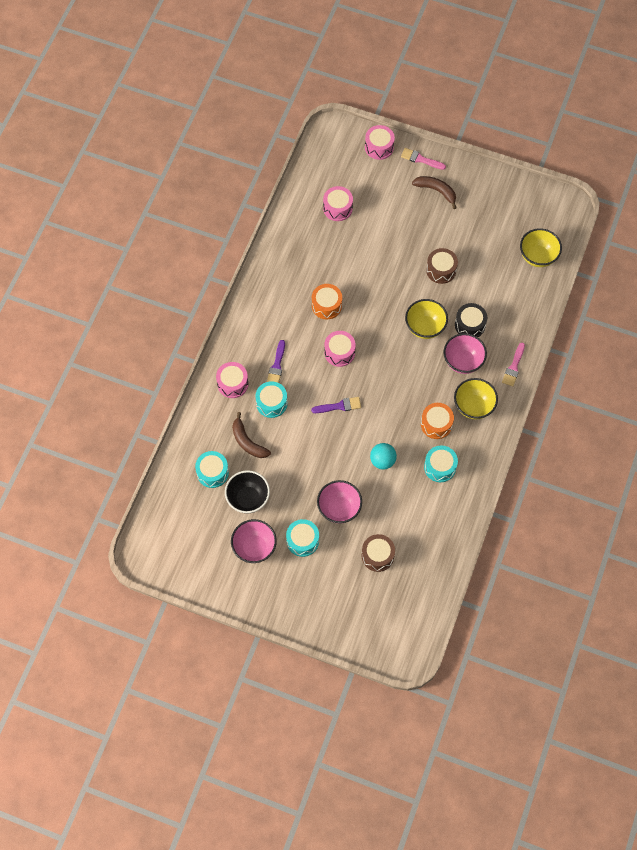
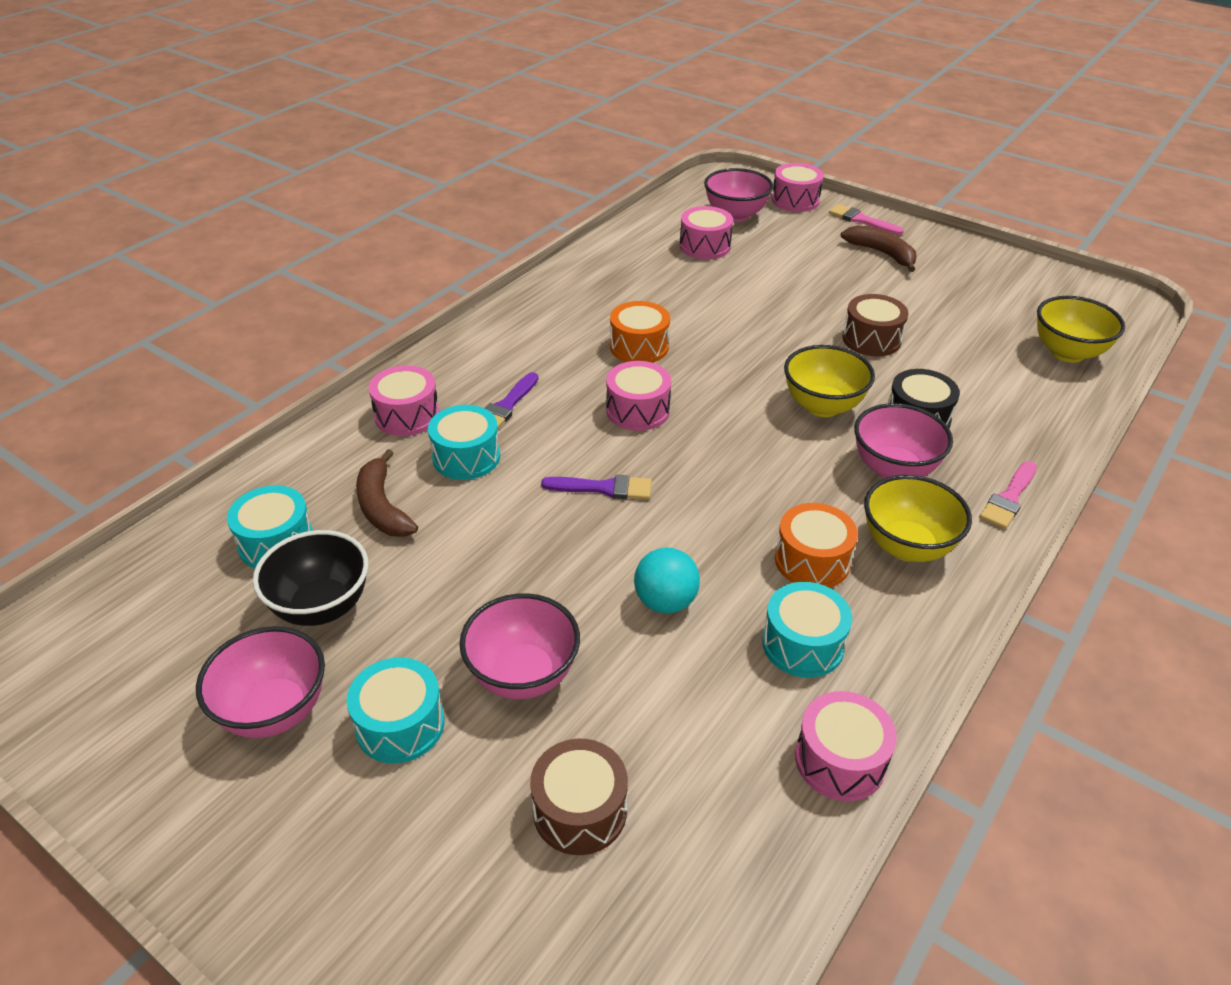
camera: 15 degrees right, 25 degrees down
none -> pink bowl [704,168,773,222]
none -> pink drum [795,691,897,801]

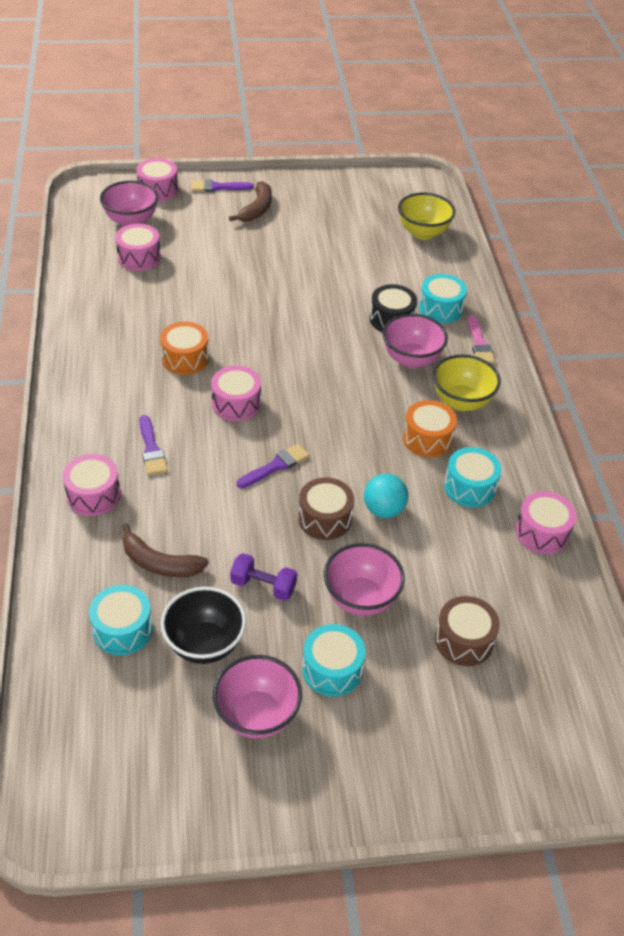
camera: 45 degrees left, 5 degrees up
turquoise drum [428,405,500,480] -> turquoise drum moved to [419,274,467,323]
yellow bowl [784,345,875,417] -> none
pink brush [829,204,904,235] -> purple brush [191,180,254,192]
brown banana [841,225,917,272] -> brown banana turned 105 degrees clockwise [229,181,272,222]
brown drum [843,294,908,356] -> brown drum moved to [298,477,354,540]
none -> purple dumbbell [230,553,297,601]

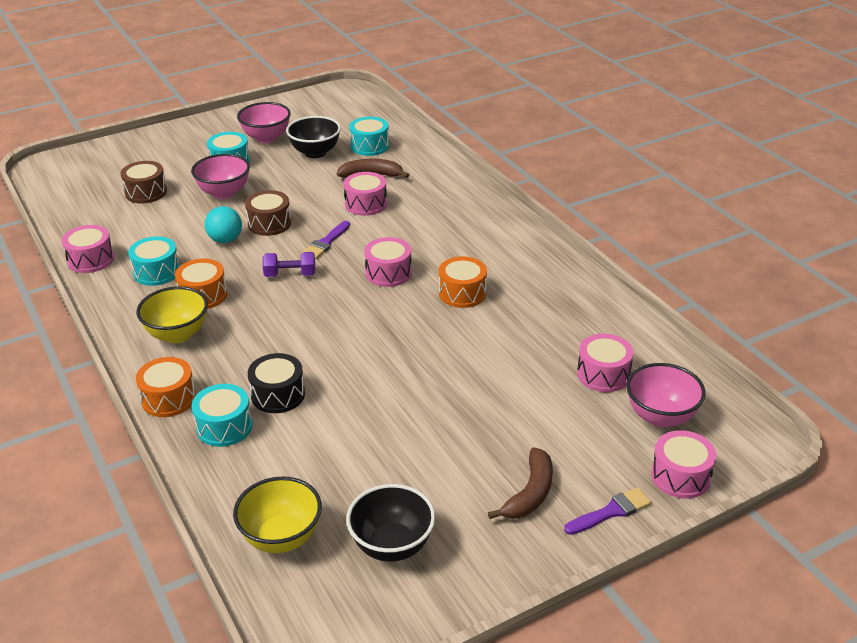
camera: 160 degrees right, 10 degrees down
pink drum [62,454,121,516] -> pink drum moved to [344,172,387,216]
purple brush [139,415,168,475] -> none
brown banana [229,181,272,222] -> brown banana turned 150 degrees counterclockwise [488,447,553,519]
purple dumbbell [230,553,297,601] -> purple dumbbell moved to [263,252,315,277]
pink bowl [382,314,448,368] -> none
pink brush [468,315,495,364] -> orange drum [136,357,196,417]
none -> black bowl [346,484,435,562]

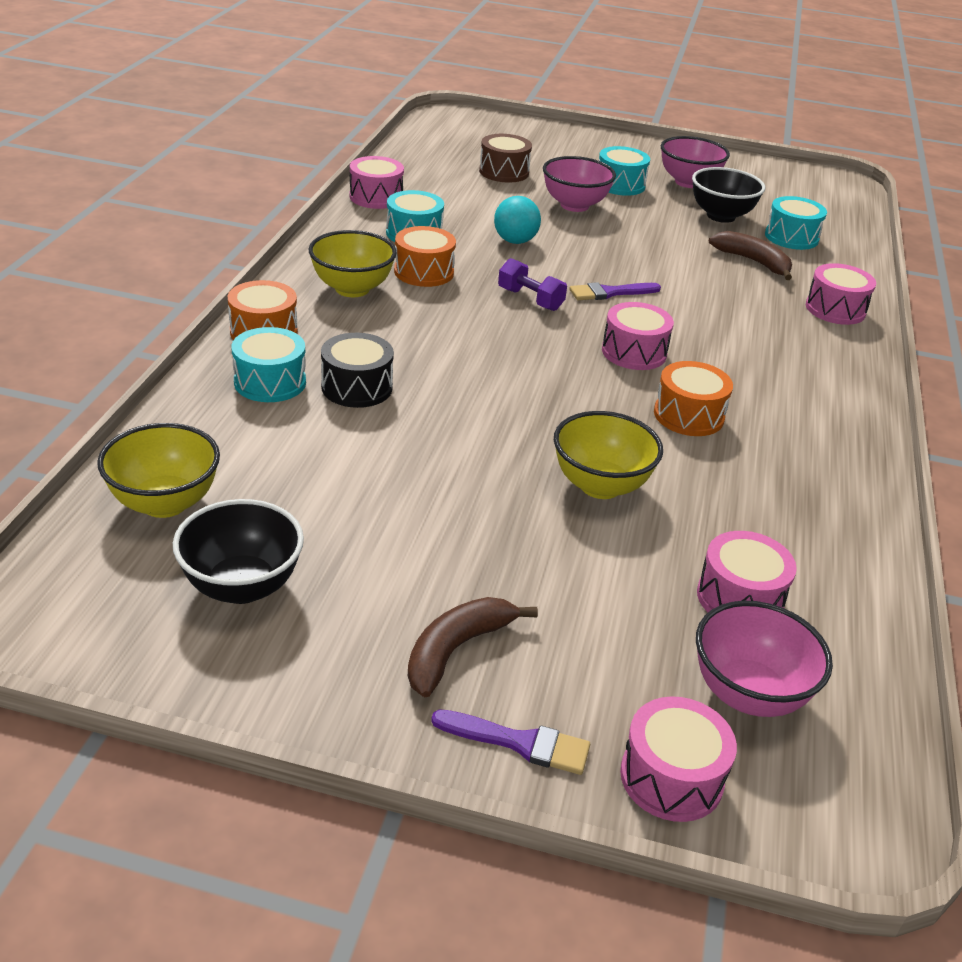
camera: 40 degrees right, 0 degrees up
brown drum [245,190,291,236] -> none
pink drum [344,172,387,216] -> pink drum moved to [806,263,876,325]
brown banana [488,447,553,519] -> brown banana turned 150 degrees clockwise [408,597,538,697]
none -> yellow bowl [554,411,663,499]

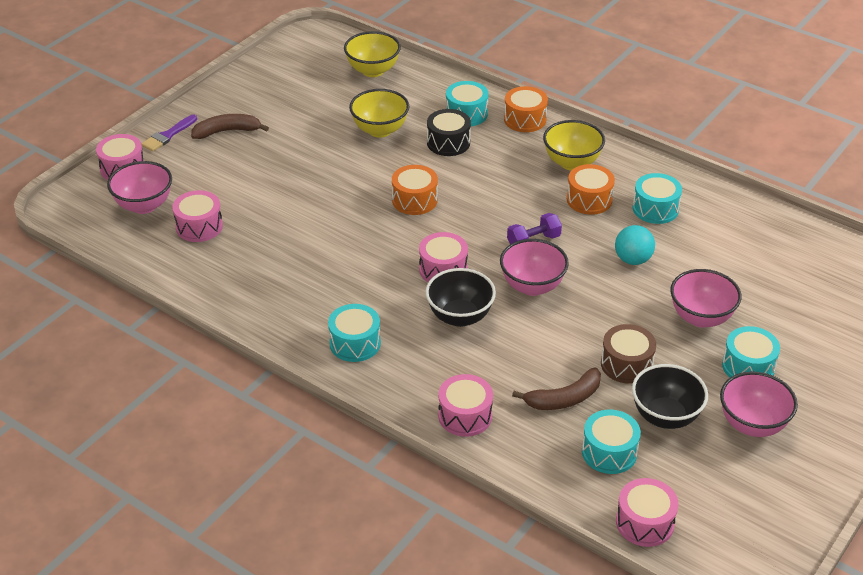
camera: 115 degrees right, 5 degrees up
black bowl [173,499,304,604] -> black bowl moved to [425,268,496,327]
pink drum [350,156,404,209] -> pink drum moved to [616,478,679,547]
brown banana [408,597,538,697] -> brown banana turned 75 degrees counterclockwise [191,114,269,139]
brown drum [479,134,532,182] -> brown drum moved to [601,324,656,384]
yellow bowl [554,411,663,499] -> yellow bowl moved to [349,89,409,138]
purple brush [569,282,661,300] -> pink bowl [500,239,569,296]
orange drum [654,361,733,436] -> orange drum moved to [392,165,438,215]
none -> turquoise drum [328,304,381,362]

